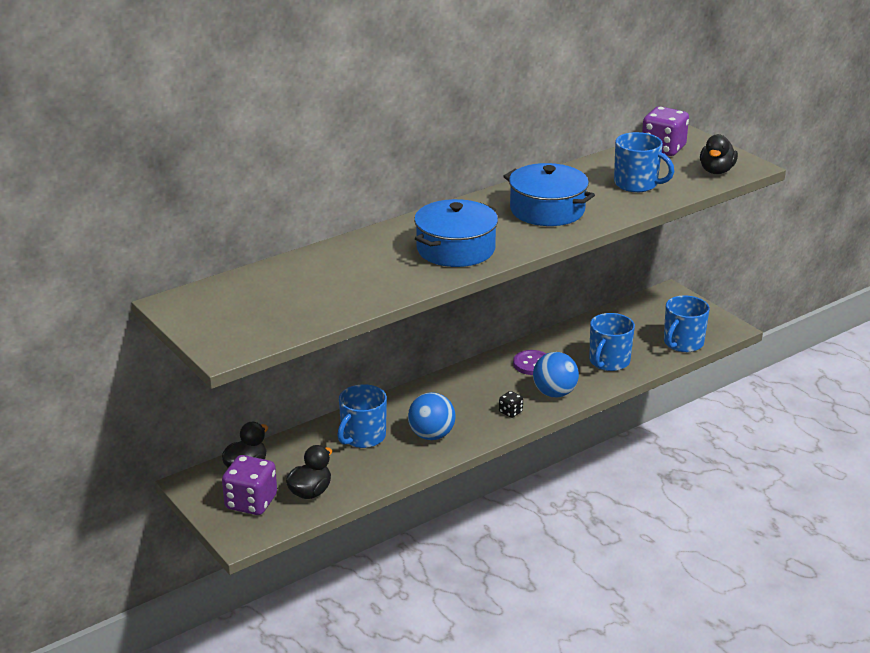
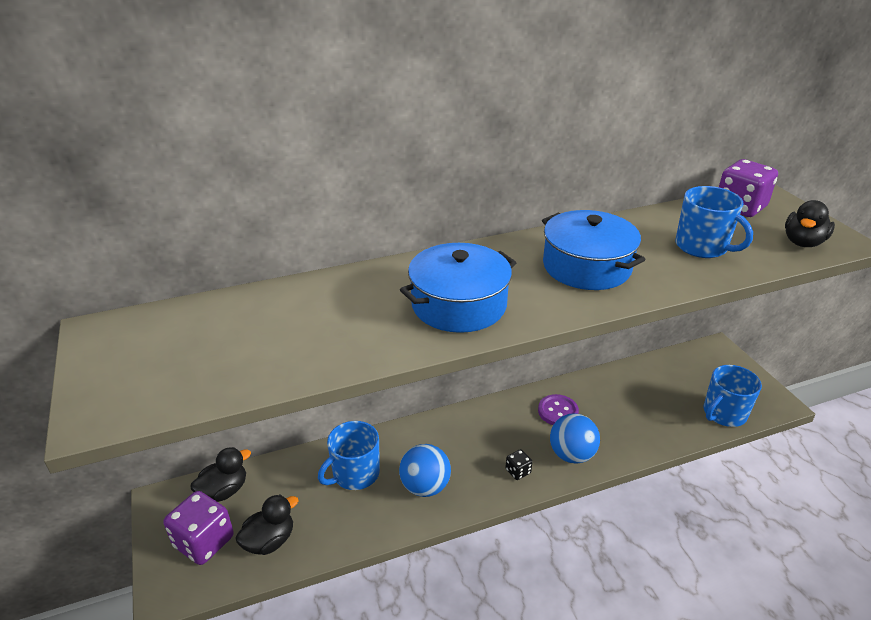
camera: 15 degrees right, 5 degrees up
blue mug [589,313,635,371] -> none

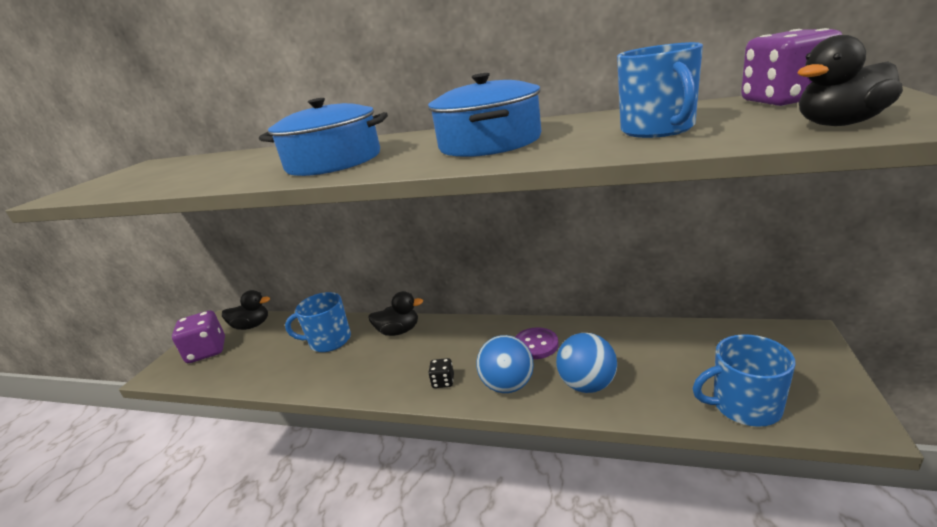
camera: 40 degrees right, 10 degrees down
black duck [235,494,299,555] -> black duck moved to [368,291,423,336]
blue ball [399,444,451,497] -> blue ball moved to [556,333,617,393]

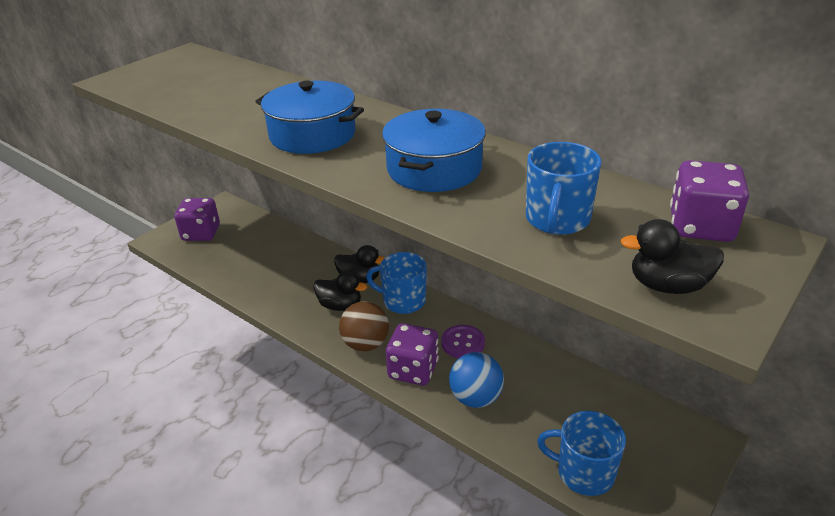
camera: 20 degrees right, 10 degrees up
black duck [222,290,270,330] -> black duck moved to [313,271,367,311]
blue mug [285,292,351,352] -> blue mug moved to [366,252,427,314]
black dice [428,358,454,388] -> brown ball [339,301,389,351]
blue ball [476,335,534,393] -> purple dice [386,323,439,385]

